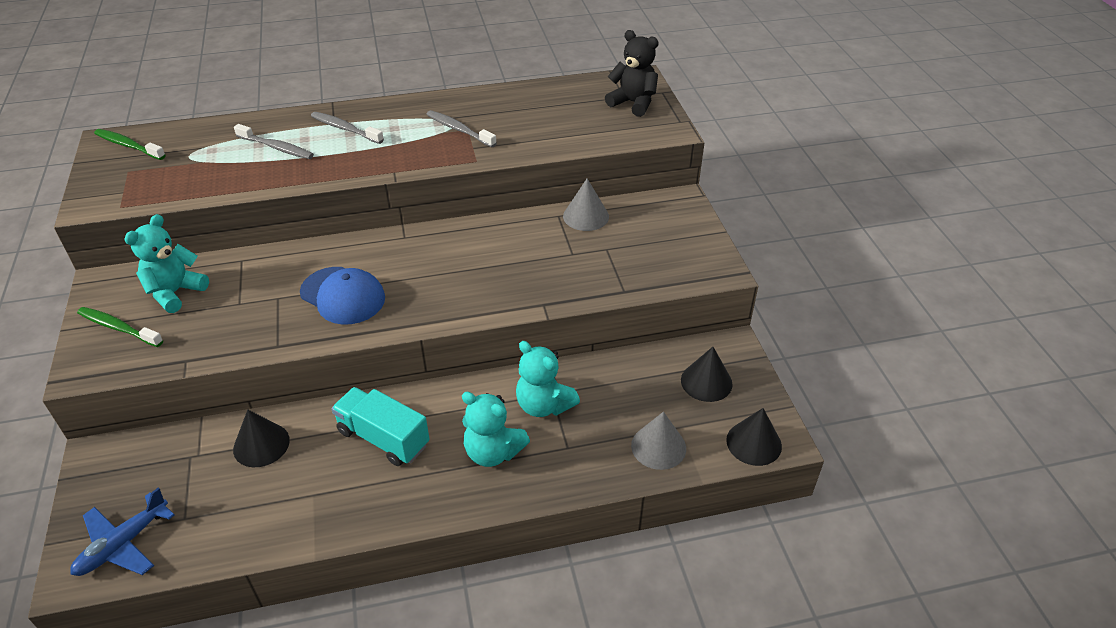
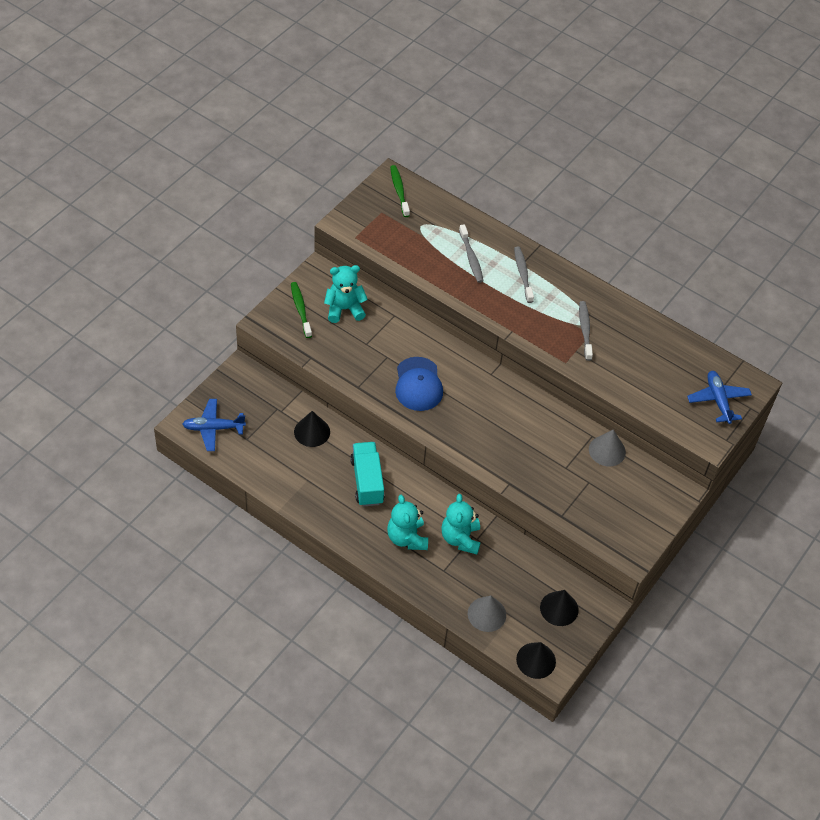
camera: 45 degrees right, 10 degrees up
black teddy bear [605,30,659,117] -> blue plane [687,371,752,424]

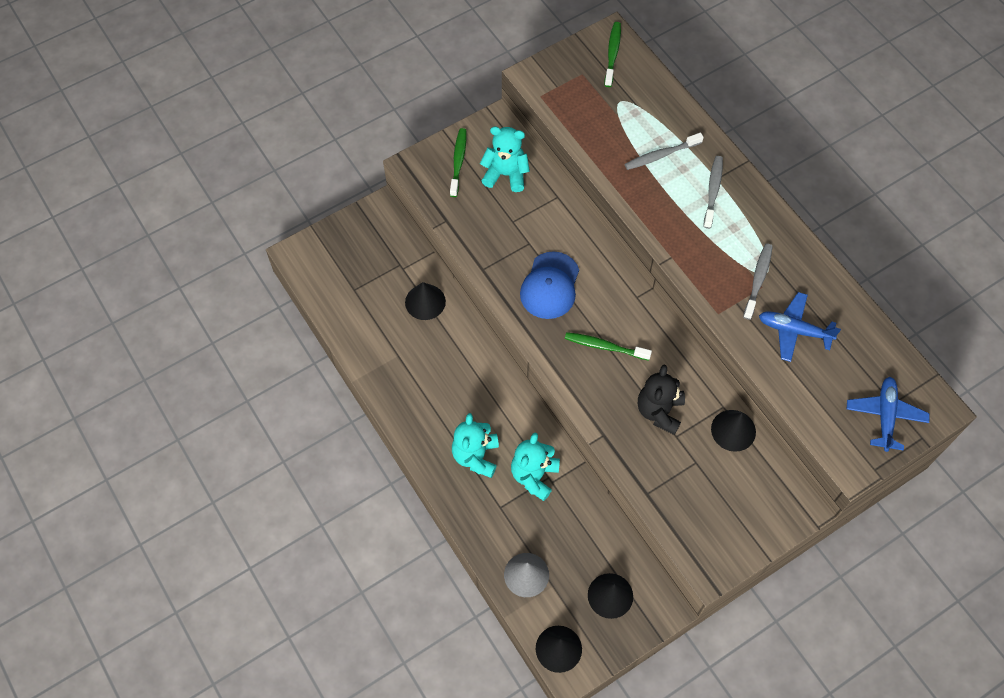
camera: 25 degrees right, 10 degrees up
blue plane [182,399,246,451] -> blue plane moved to [759,292,841,362]
turquoise truck [350,442,385,506] -> none
grey toothbrush [459,224,483,283] -> grey toothbrush turned 60 degrees clockwise [625,133,704,170]
grey cone [589,429,626,466] -> black cone [711,410,756,452]
none -> green toothbrush [565,332,652,360]
none -> black teddy bear [638,365,685,435]

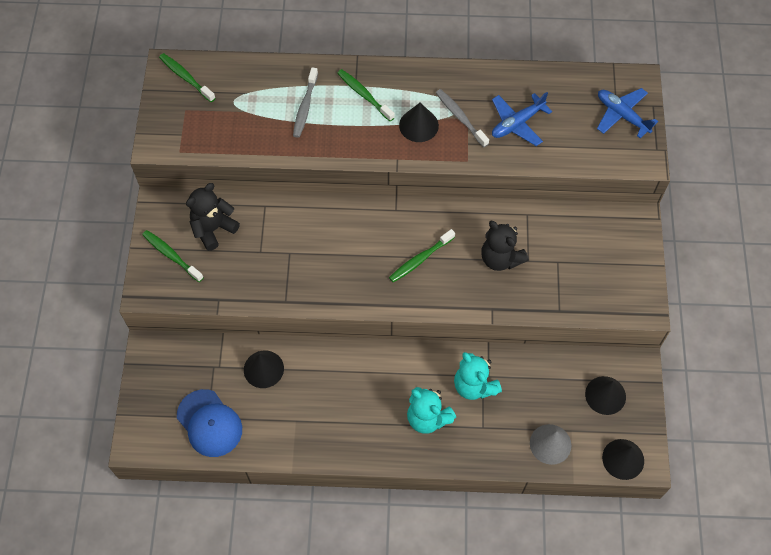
camera: 55 degrees left, 0 degrees up
turquoise teddy bear [480,126,530,192] -> black teddy bear [186,183,240,251]
blue cap [520,251,579,319] -> blue cap moved to [177,389,242,457]
grey toothbrush [703,156,723,229] -> green toothbrush [337,69,395,121]
black cone [711,410,756,452] -> black cone moved to [399,103,439,142]

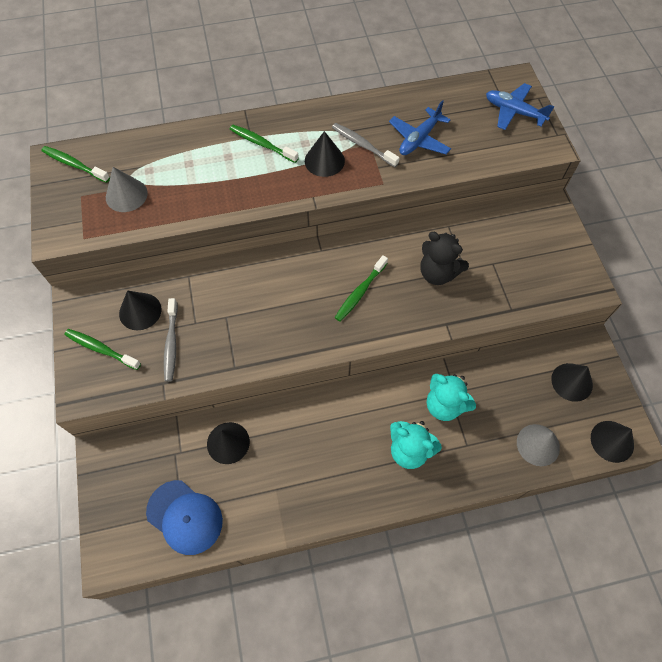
camera: 15 degrees left, 0 degrees up
black teddy bear [186,183,240,251] -> black cone [119,290,161,330]
grey toothbrush [293,67,318,138] -> grey toothbrush moved to [164,298,178,382]
none -> grey cone [106,167,148,212]

